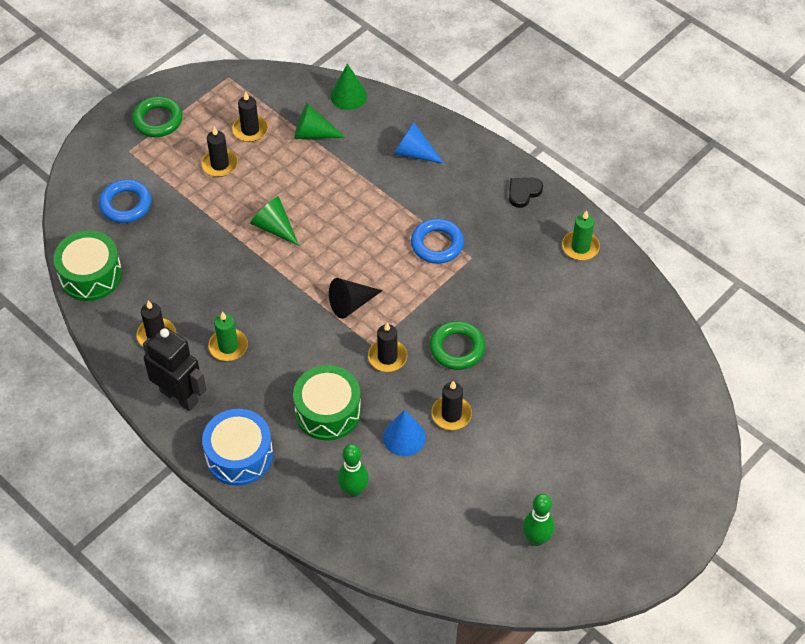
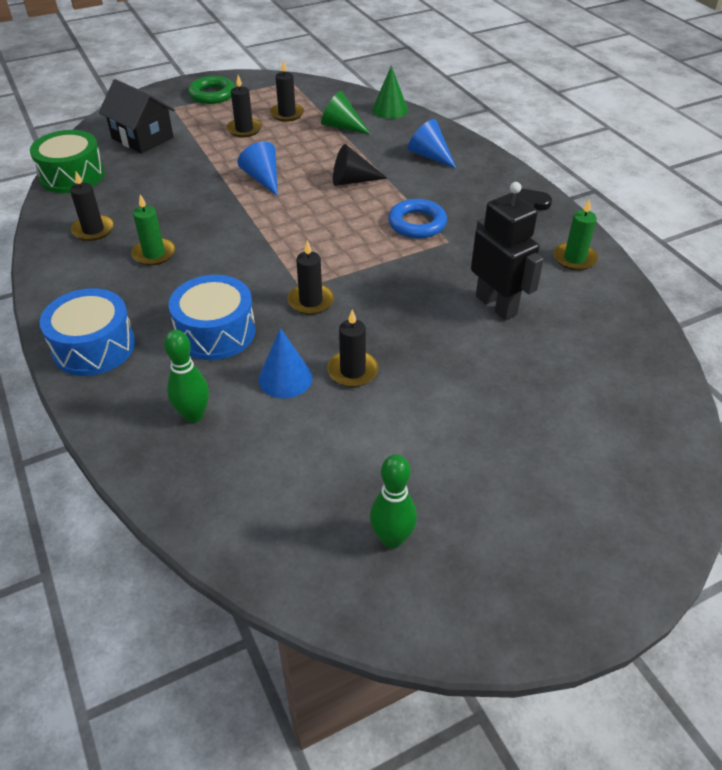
camera: 20 degrees right, 10 degrees down
blue ring [99,179,152,223] -> black house [99,79,175,154]
black robot [143,327,207,411] -> black robot moved to [471,182,544,320]
green cone [250,196,299,246] -> blue cone [238,141,278,196]
green drum [293,365,361,441] -> blue drum [169,275,256,360]
black cone [329,278,383,319] -> black cone moved to [333,144,388,186]
green ring [430,321,485,370] -> none

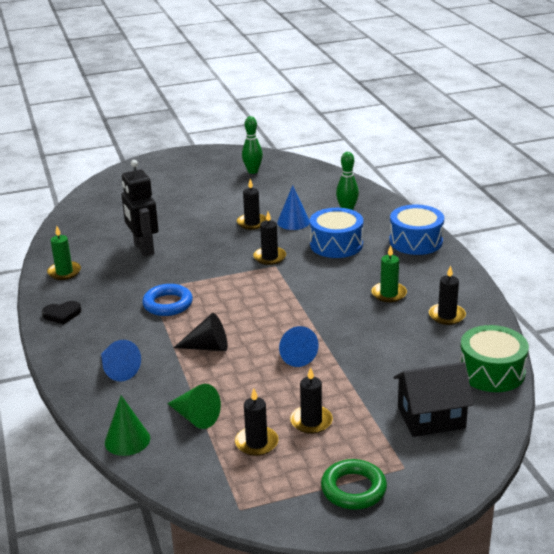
camera: 170 degrees left, 15 degrees down
black house [99,79,175,154] -> black house turned 60 degrees counterclockwise [394,362,474,437]

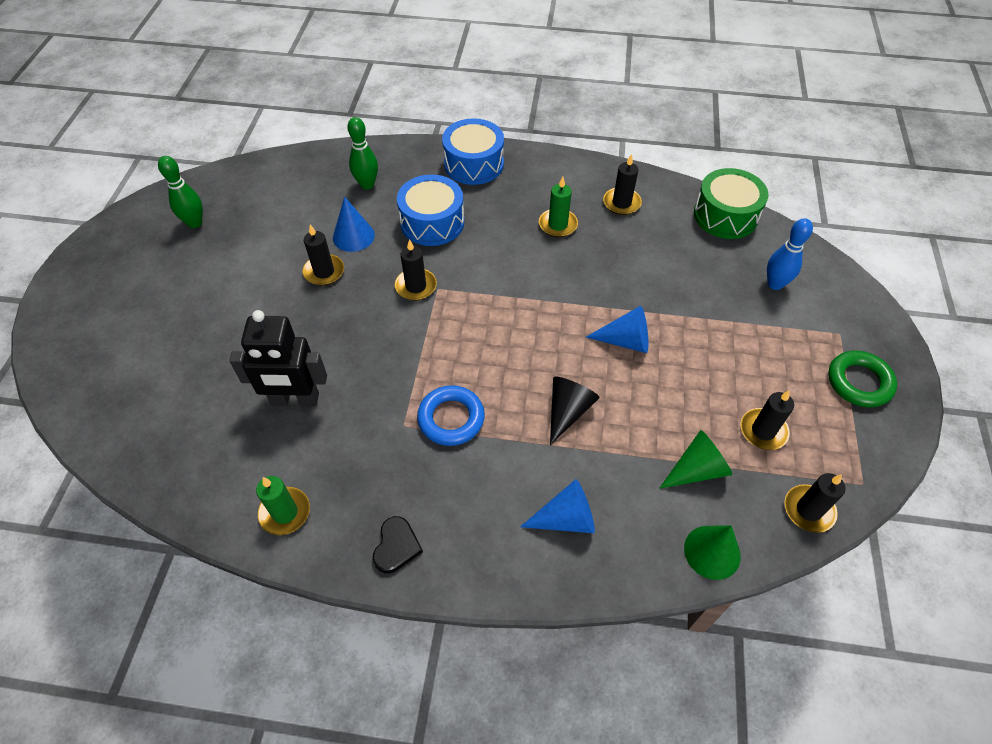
camera: 65 degrees left, 25 degrees up
black candle [290,367,333,434] -> black candle moved to [784,473,846,533]
black house [394,362,474,437] -> blue bowling pin [767,218,813,290]

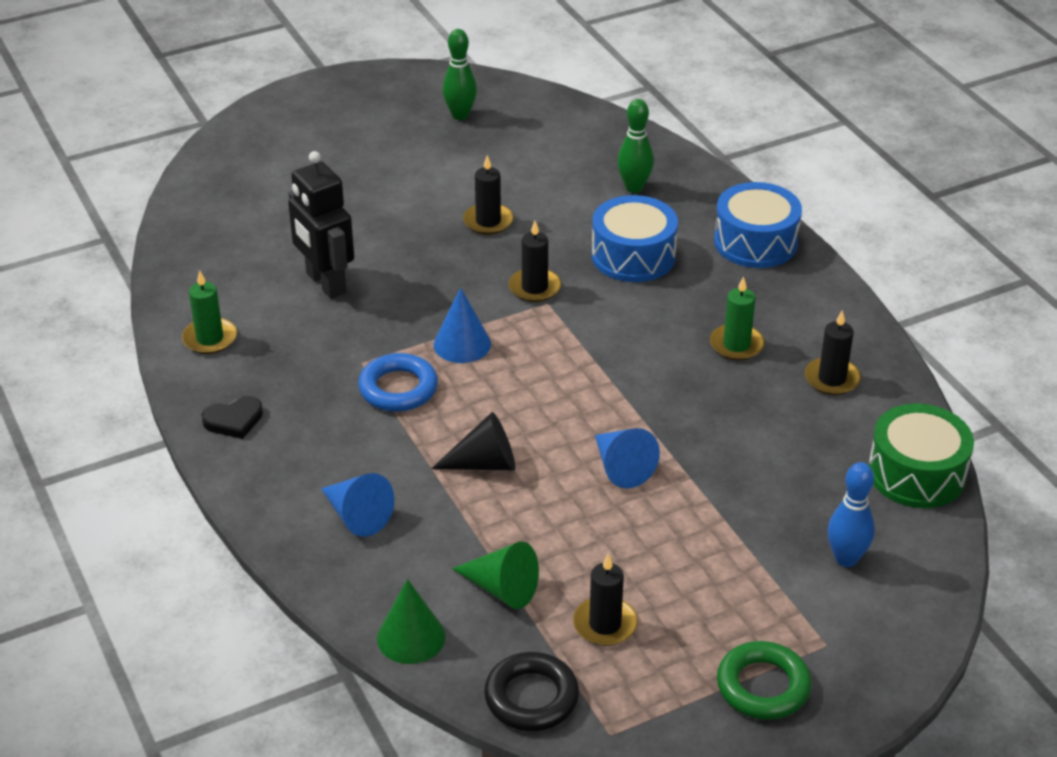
camera: 55 degrees right, 15 degrees down
blue cone [333,196,375,252] -> blue cone moved to [434,288,491,363]
black candle [784,473,846,533] -> black ring [484,652,579,731]

